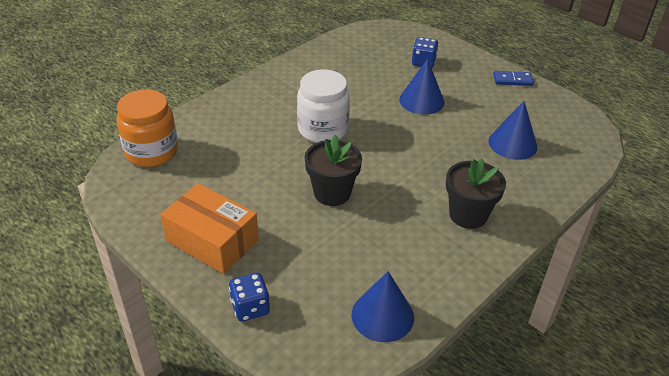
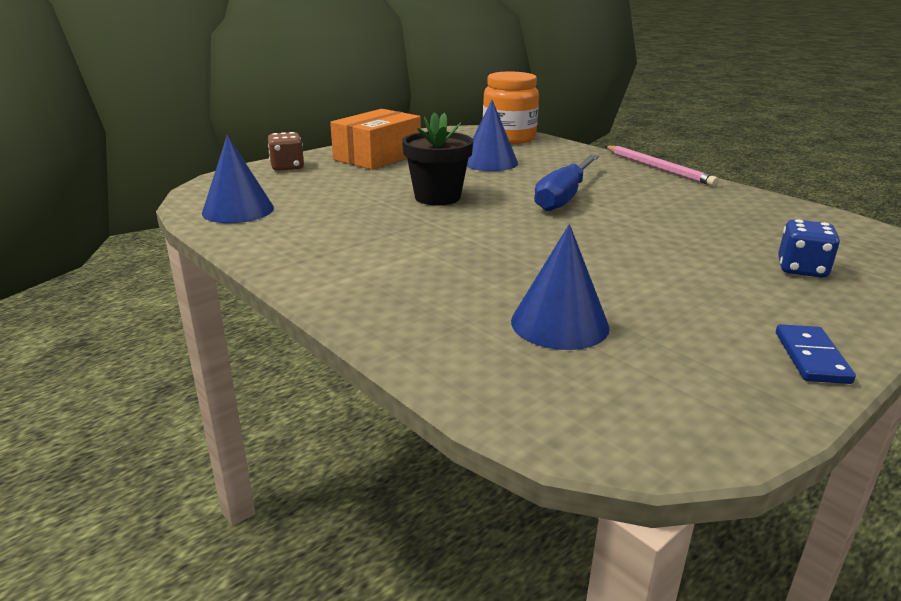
camera: 95 degrees right, 15 degrees down
blue dice [229,273,270,321] -> brown dice [268,132,304,171]
white jar [297,69,350,143] -> blue screwdriver [534,154,599,211]
blue cone [399,59,444,115] -> blue cone moved to [467,100,518,171]
black flower pot [446,159,506,229] -> none
none -> pink pencil [605,146,718,186]

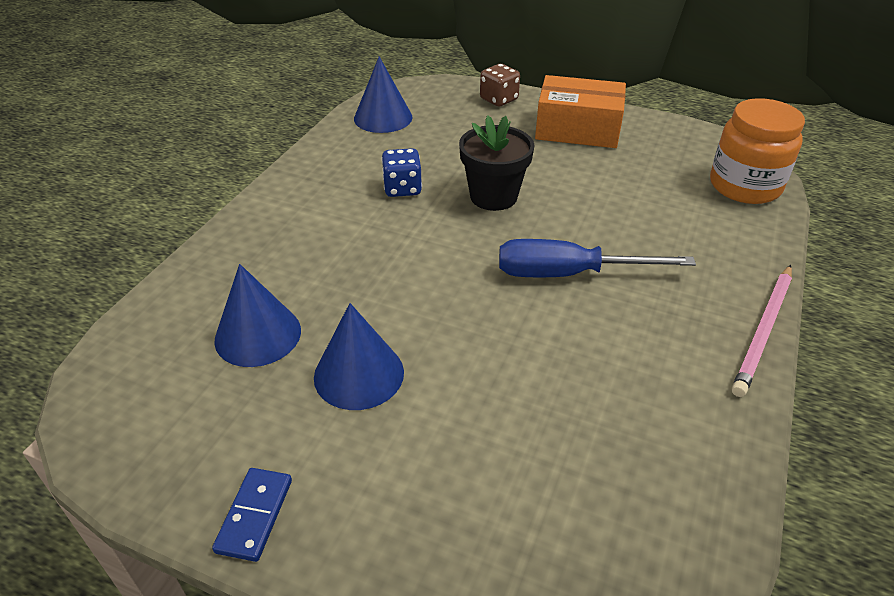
camera: 65 degrees right, 15 degrees up
blue cone [467,100,518,171] -> blue cone moved to [314,303,404,410]
blue domino [776,324,856,384] -> blue domino turned 60 degrees counterclockwise [212,468,292,562]
blue dice [778,219,840,278] -> blue dice moved to [382,148,422,197]

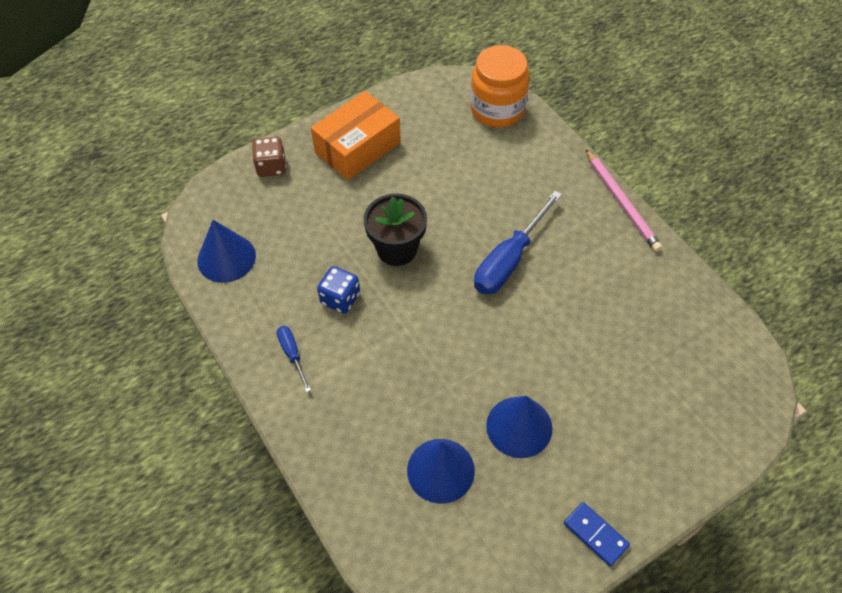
camera: 55 degrees left, 15 degrees up
none -> blue screwdriver [277,326,311,392]

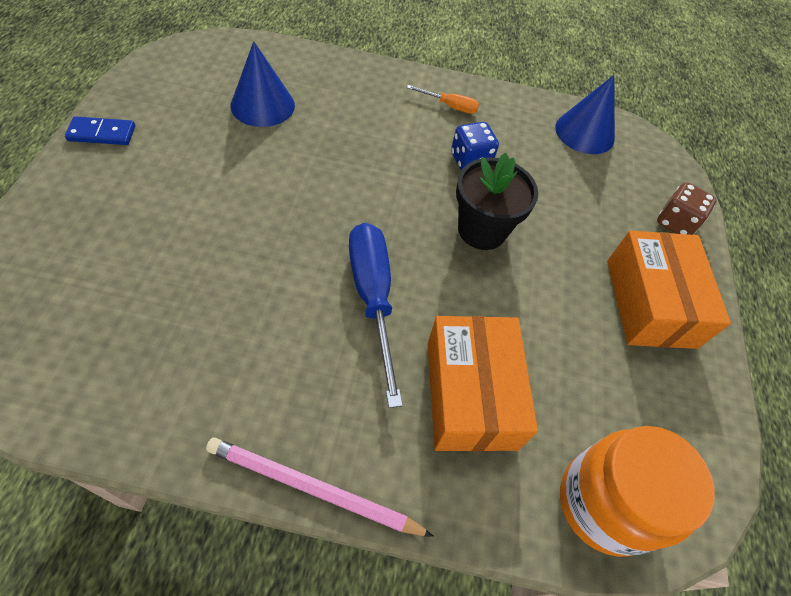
camera: 125 degrees right, 0 degrees up
blue screwdriver [277,326,311,392] -> orange screwdriver [407,85,479,114]
blue cone [486,396,552,458] -> none
none -> orange box [427,316,538,451]

